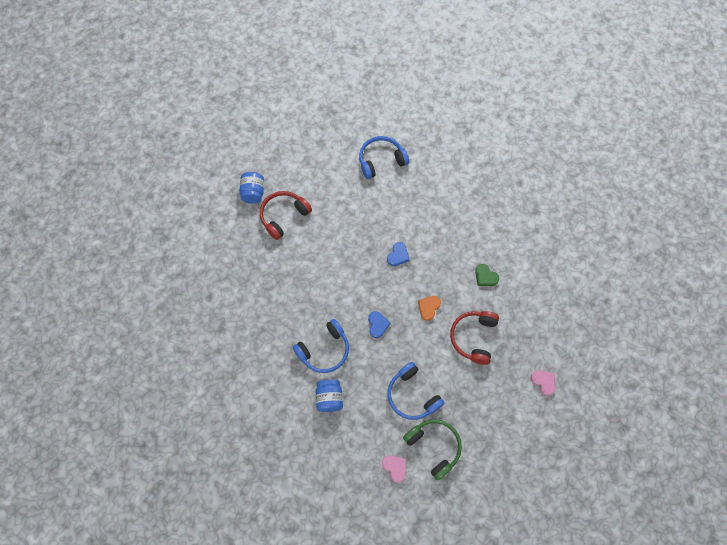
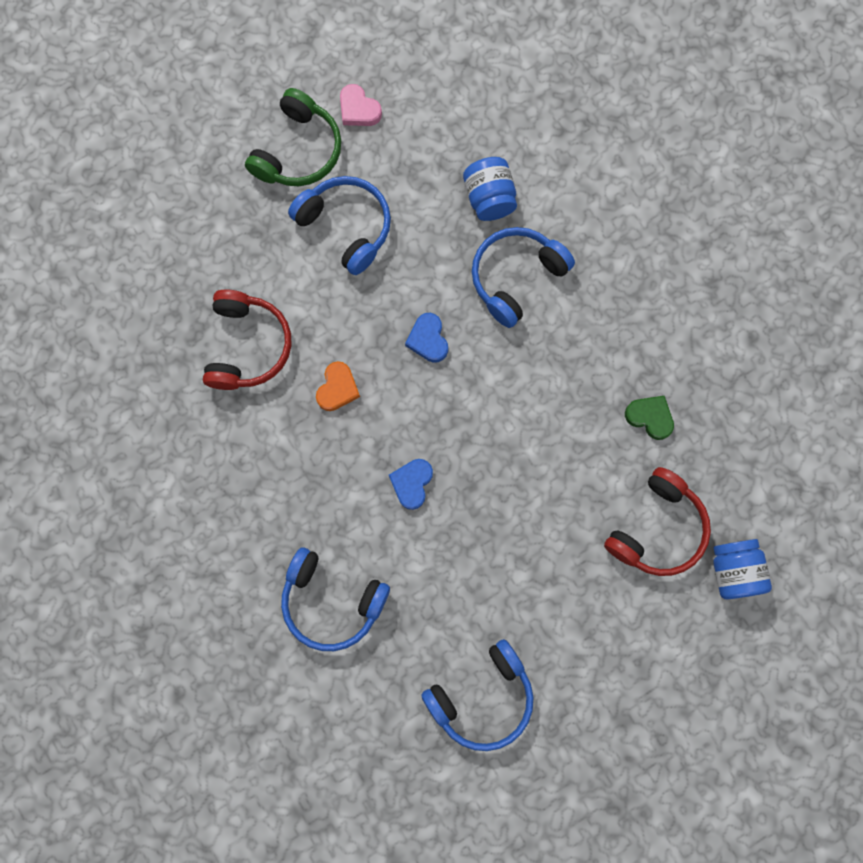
camera: 170 degrees right, 10 degrees up
green headphones [403,419,462,481] -> green headphones turned 105 degrees counterclockwise [245,88,341,186]
green heart [475,264,499,286] -> green heart moved to [625,396,674,440]
pink heart [531,370,555,396] -> none
none -> blue headphones [281,548,390,651]

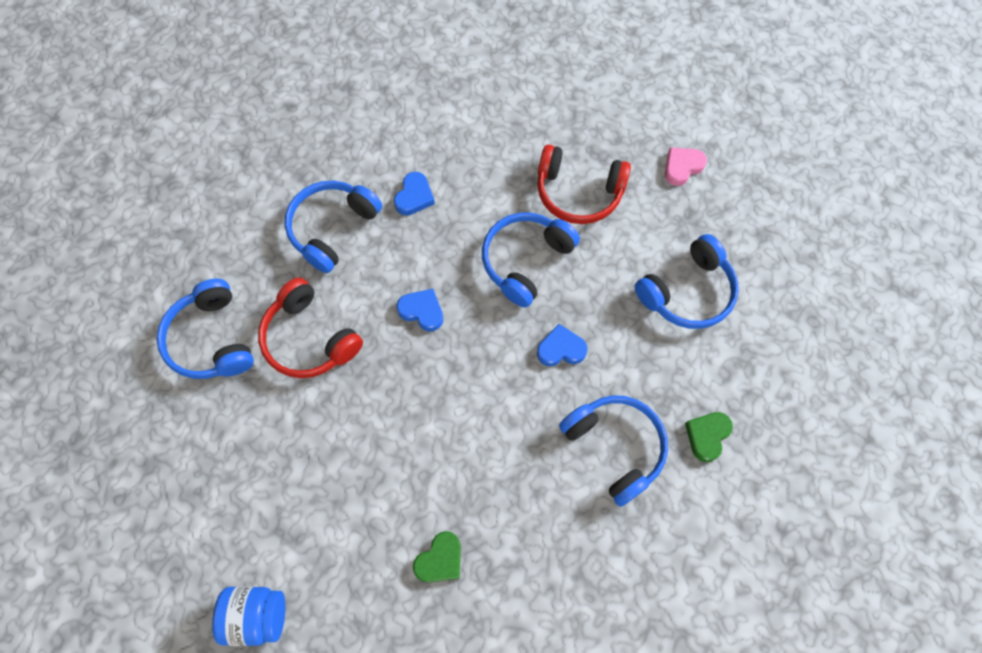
camera: 100 degrees right, 10 degrees down
green headphones [245,88,341,186] -> none
orange heart [316,361,360,411] -> blue headphones [482,213,580,308]
pink heart [340,84,382,126] -> pink heart moved to [665,148,707,186]
blue jar [463,157,517,221] -> green heart [685,412,733,462]
red headphones [604,467,711,576] -> red headphones moved to [258,278,363,378]
none -> blue heart [394,172,435,215]

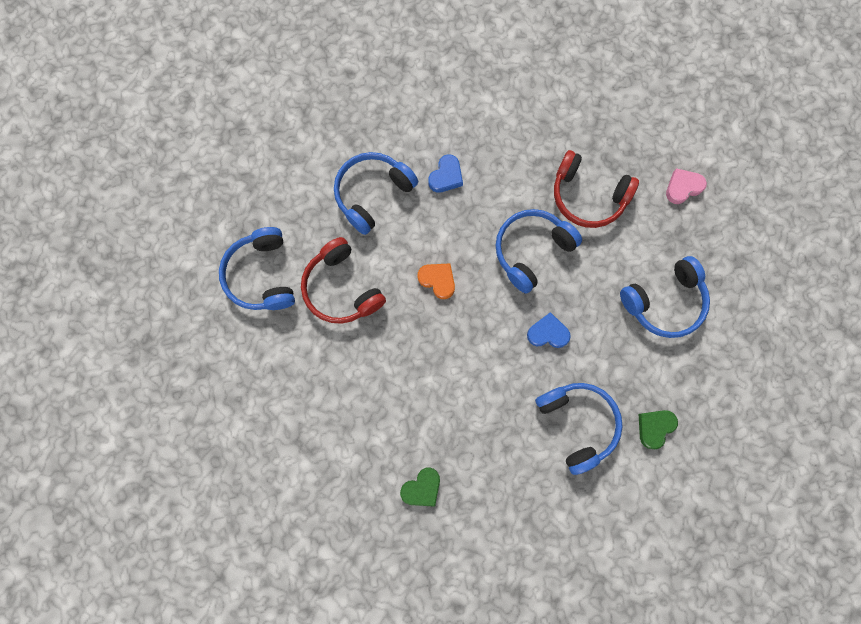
camera: 10 degrees right, 10 degrees up
blue jar [212,586,286,646] -> none
blue heart [397,289,443,332] -> orange heart [417,263,455,299]

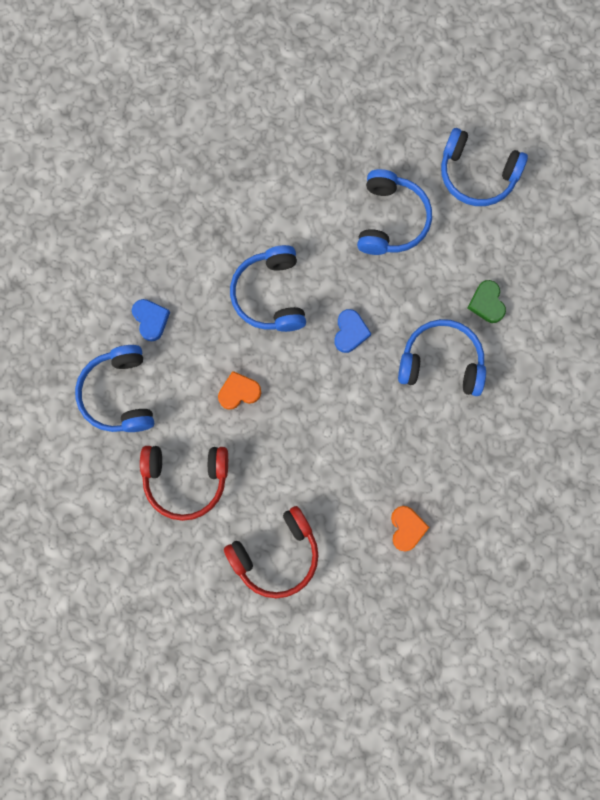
camera: 55 degrees left, 0 degrees up
blue headphones [219,227,295,310] -> blue headphones moved to [441,128,528,206]
green heart [400,467,440,507] -> orange heart [391,506,429,551]
blue heart [527,312,571,348] -> blue heart turned 150 degrees clockwise [334,309,371,353]
red headphones [554,150,639,228] -> red headphones moved to [224,506,318,598]
pink heart [666,168,707,204] -> none

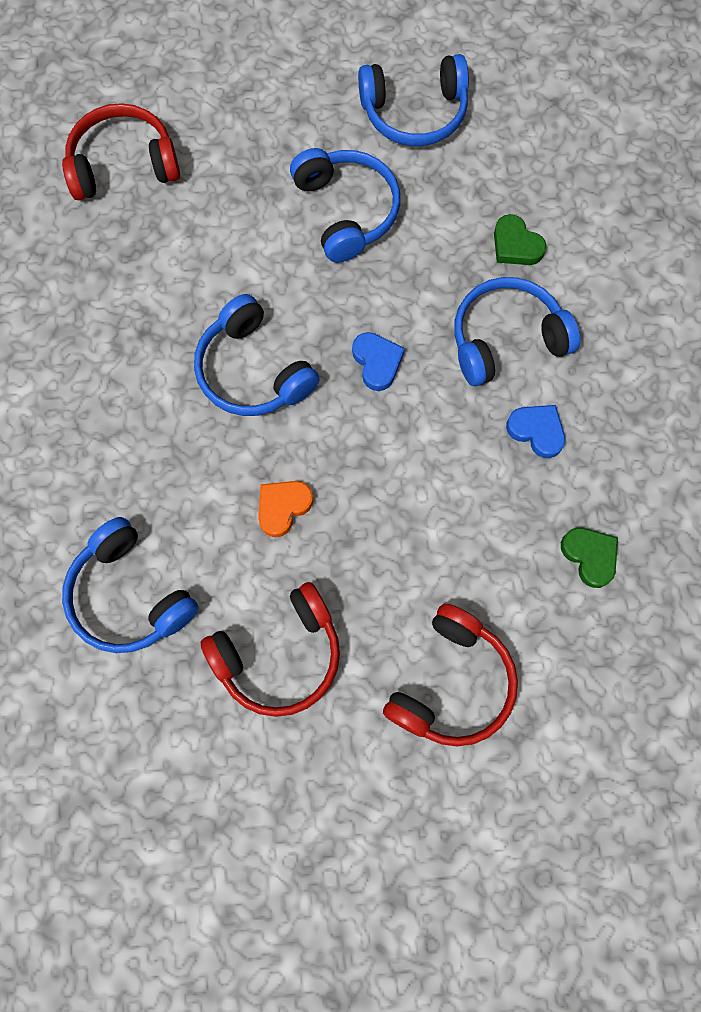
camera: 30 degrees left, 5 degrees down
blue heart [132,299,170,341] -> blue heart moved to [506,405,565,458]
orange heart [391,506,429,551] -> green heart [561,527,618,588]
none -> red headphones [62,103,180,200]

